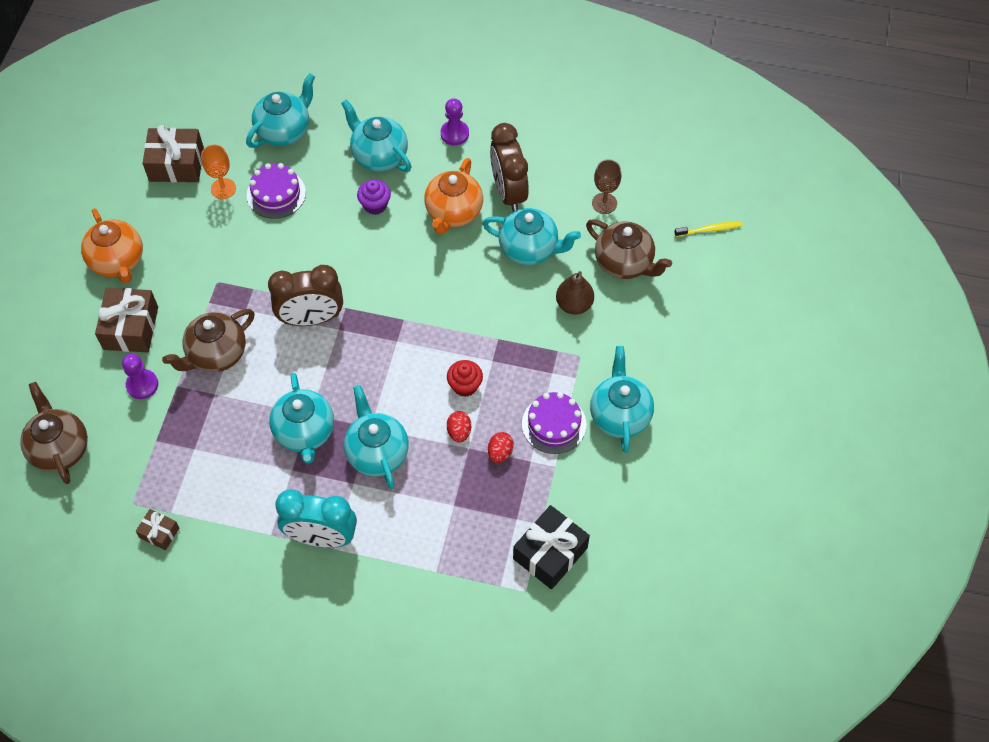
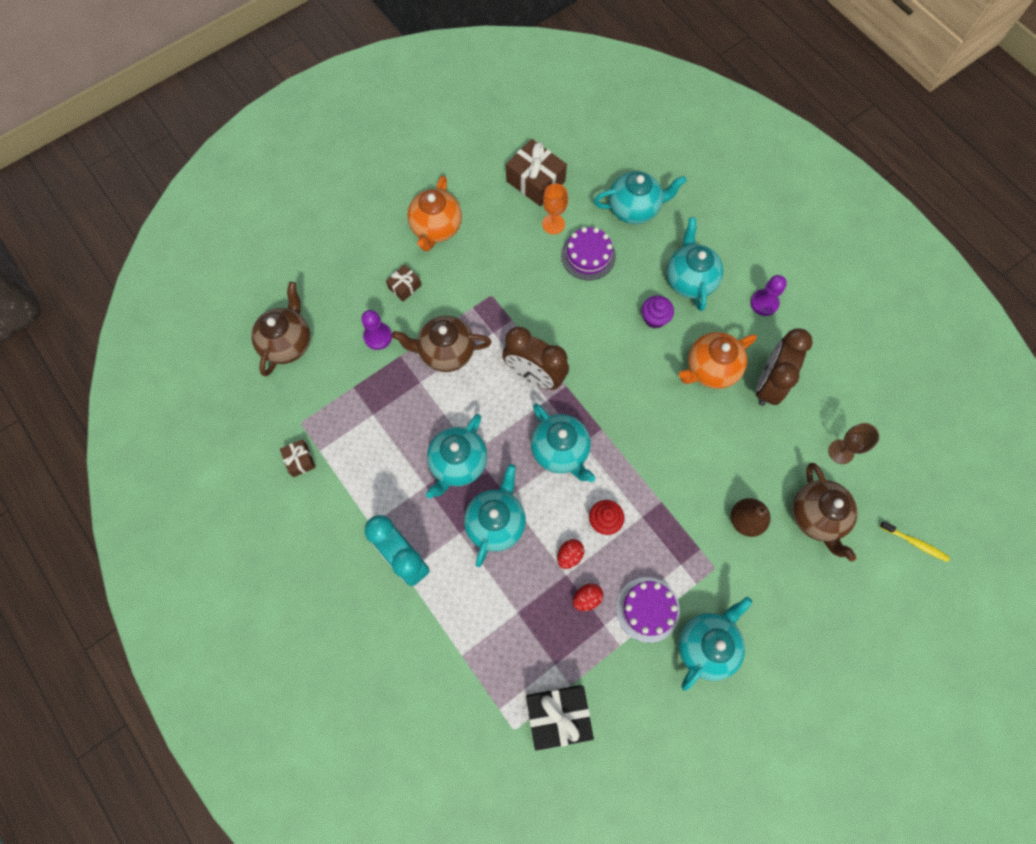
camera: 40 degrees right, 10 degrees up
brown gift [95,288,158,353] -> brown gift [386,264,421,302], size x0.54
turquoise teapot [483,208,581,265] -> turquoise teapot moved to [531,404,595,482]

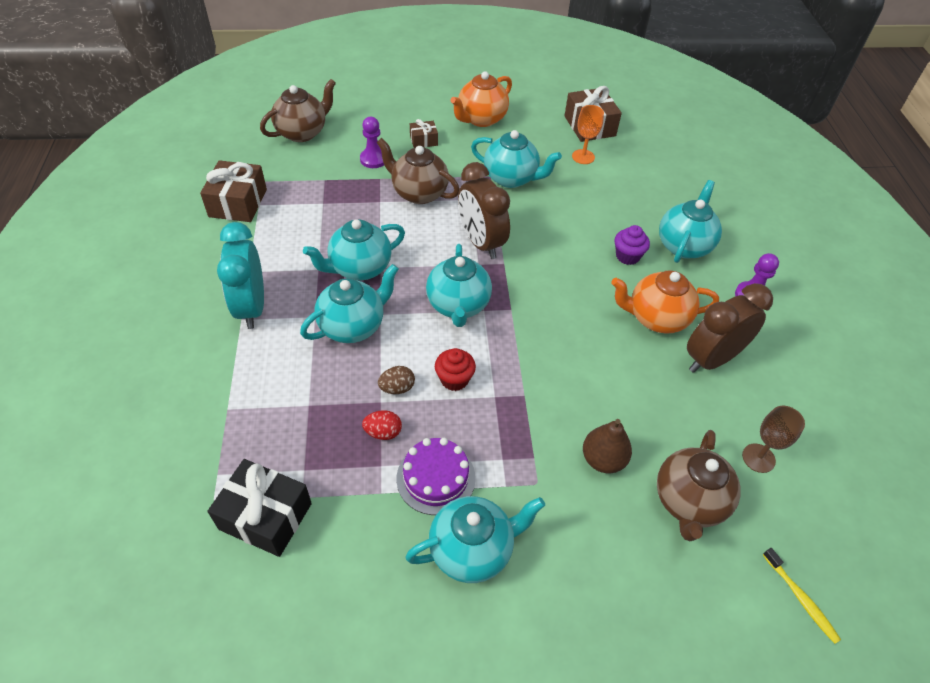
camera: 30 degrees right, 20 degrees down
brown gift [280,440,316,477] -> brown gift [200,160,267,222], size x1.87
red egg [557,539,584,569] -> brown egg [378,366,415,394]
purple cake [561,227,616,280] -> none
turquoise teapot [594,171,687,224] -> turquoise teapot moved to [471,130,562,188]

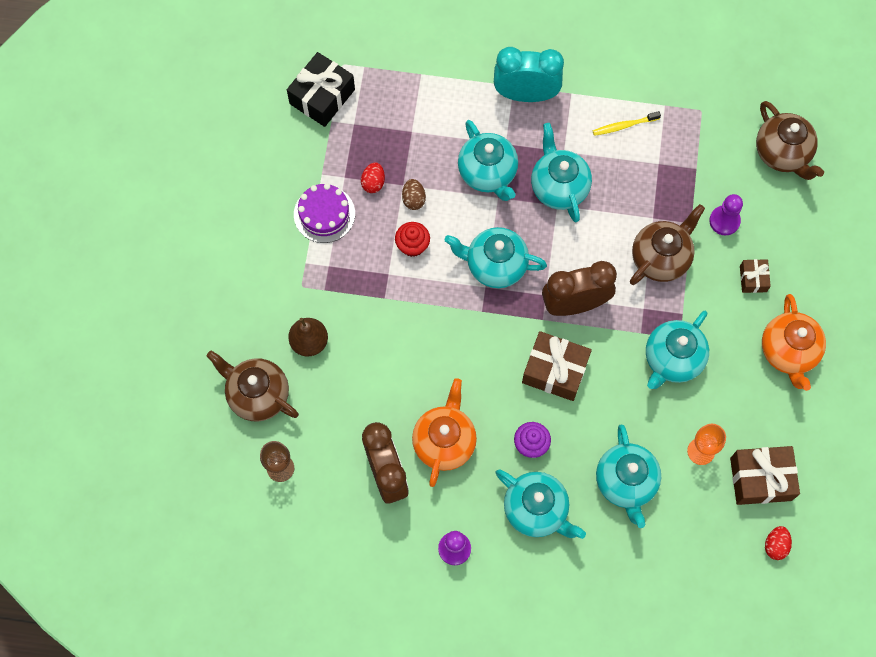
camera: 105 degrees right, 20 degrees up
brown gift [200,160,267,222] -> brown gift moved to [522,331,592,401]
turquoise teapot [405,496,545,583] -> turquoise teapot moved to [596,425,661,528]
orange teapot [450,71,512,127] -> orange teapot turned 150 degrees counterclockwise [762,294,826,391]
yellow toothbrush [763,548,841,644] -> yellow toothbrush moved to [592,111,661,136]
none -> red egg [765,526,792,560]

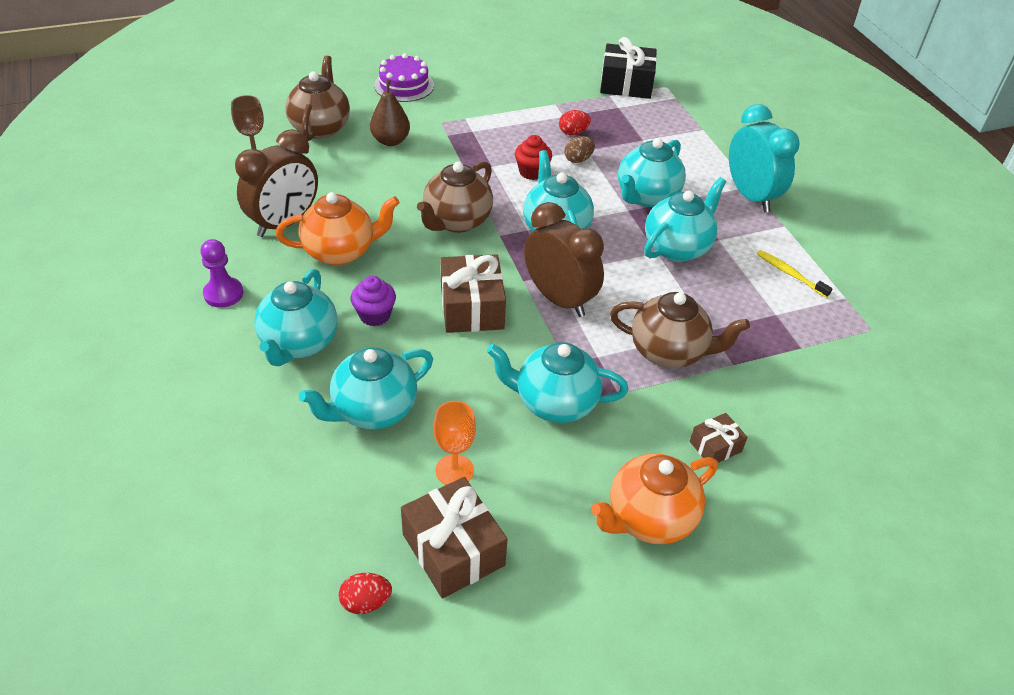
camera: 60 degrees right, 25 degrees down
purple cake [294,183,355,243] -> purple cake moved to [374,53,434,102]
purple pawn [709,194,743,235] -> none
brown teapot [756,101,824,180] -> brown teapot moved to [417,161,493,233]

